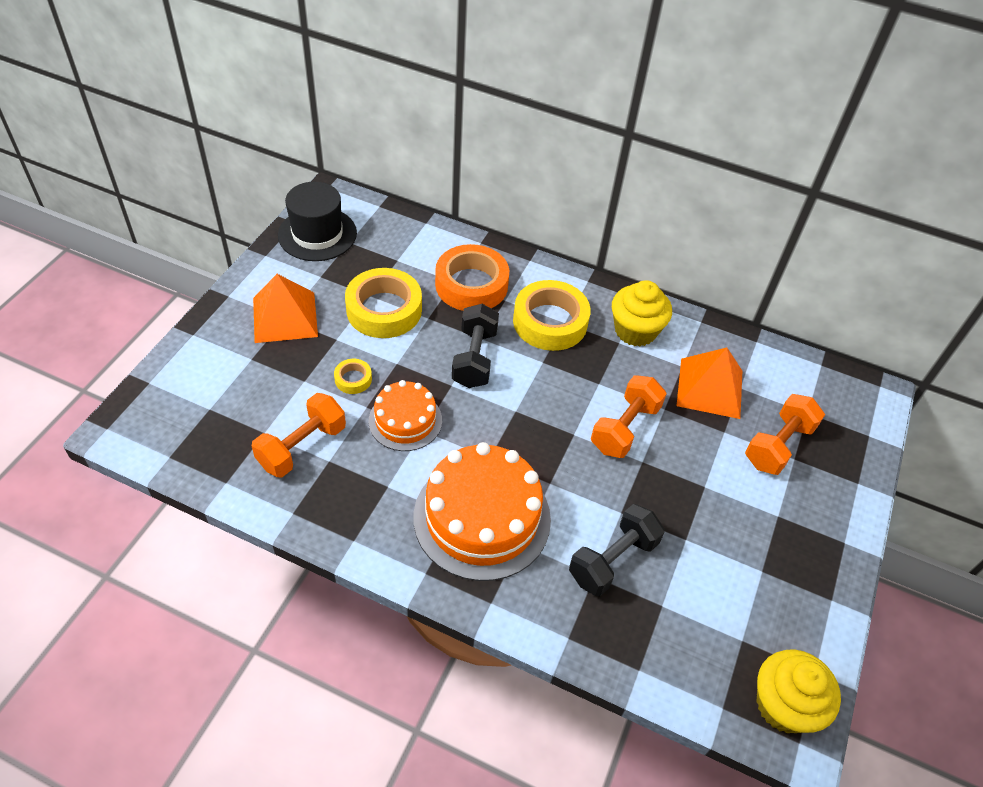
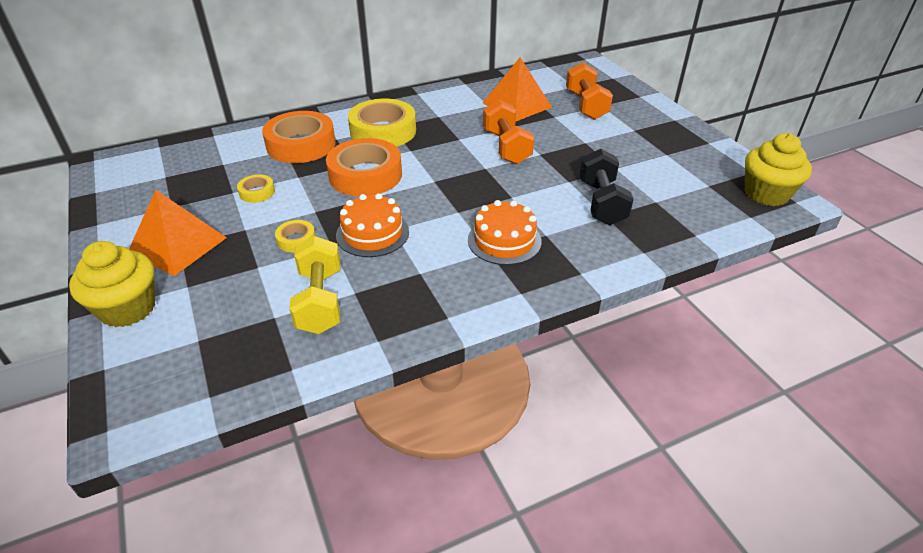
camera: 45 degrees left, 10 degrees down
orange dumbbell [252,393,346,477] -> yellow dumbbell [289,236,341,334]
black hat [278,182,357,261] -> none
yellow tape [345,268,422,338] -> yellow tape [237,175,275,203], size x0.46
orange cake [414,442,551,581] -> orange cake [468,200,542,265], size x0.58
black dumbbell [452,304,499,388] -> orange tape [326,138,402,196]
yellow cupcake [612,280,672,347] -> yellow cupcake moved to [69,241,155,327]

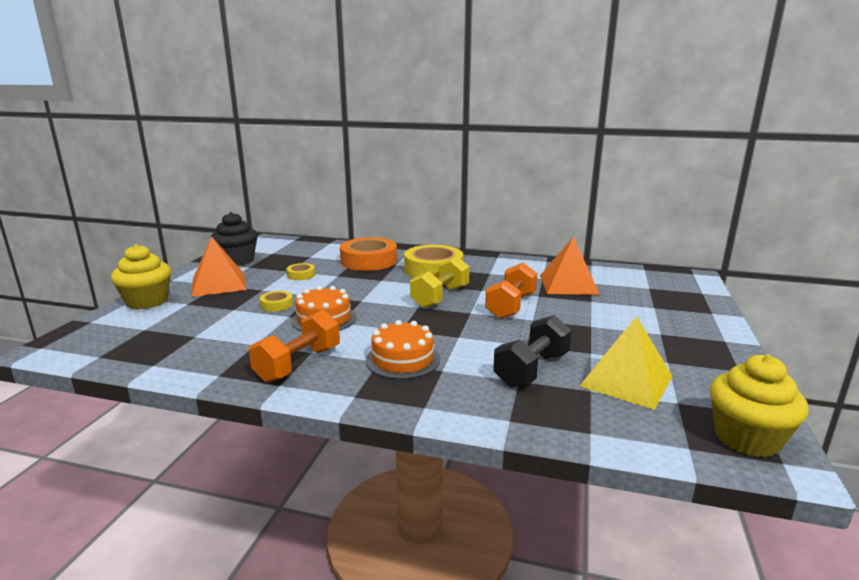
camera: 40 degrees right, 20 degrees down
yellow dumbbell [289,236,341,334] -> yellow dumbbell moved to [410,256,470,309]
orange tape [326,138,402,196] -> none
orange dumbbell [566,62,613,120] -> orange dumbbell moved to [249,310,340,383]
none -> black cupcake [211,212,258,266]
none -> yellow pyramid [579,316,673,410]

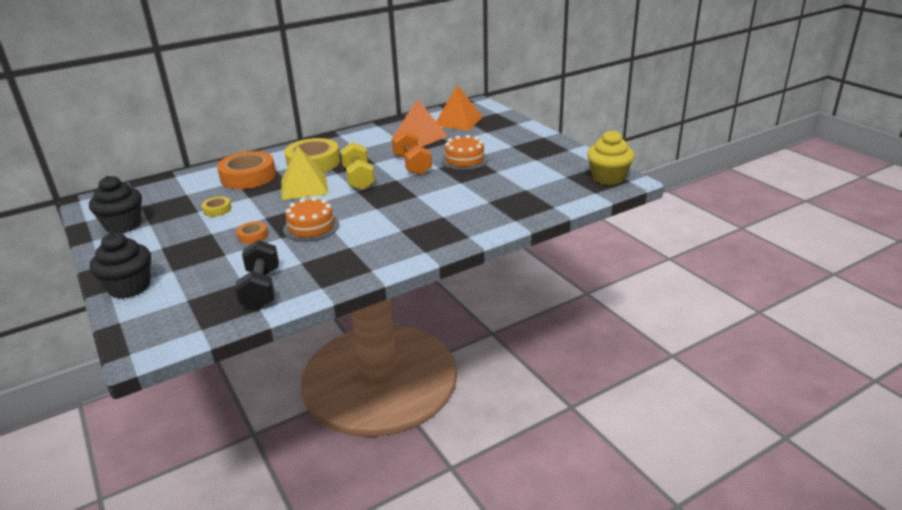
camera: 45 degrees left, 10 degrees up
yellow cupcake [111,244,171,309] -> black cupcake [90,232,151,299]
orange pyramid [191,236,246,297] -> orange pyramid moved to [436,85,483,131]
orange dumbbell [249,310,340,383] -> none
yellow tape [260,291,293,312] -> orange tape [236,222,268,244]
orange cake [365,320,440,379] -> orange cake moved to [441,135,488,170]
black dumbbell [493,315,572,388] -> black dumbbell moved to [235,240,279,310]
yellow pyramid [579,316,673,410] -> yellow pyramid moved to [281,145,328,200]

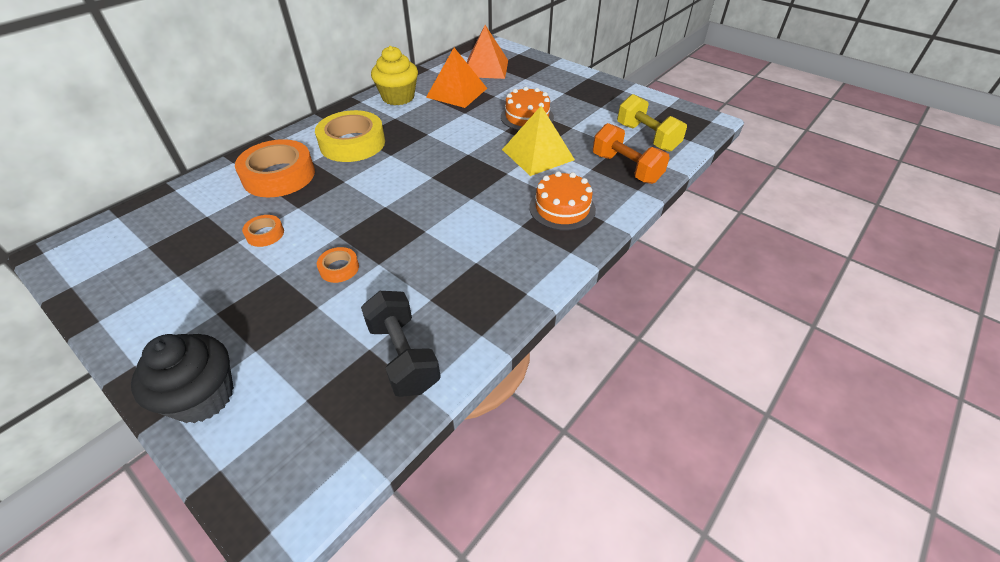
camera: 20 degrees left, 15 degrees up
black cupcake [89,176,142,233] -> none
yellow tape [202,197,231,217] -> orange tape [242,215,284,247]
yellow pyramid [281,145,328,200] -> yellow pyramid moved to [502,106,575,176]
orange cake [283,197,340,242] -> orange cake moved to [529,171,596,231]
yellow dumbbell [341,142,375,190] -> yellow dumbbell moved to [617,94,687,152]
orange dumbbell [392,130,432,175] -> orange dumbbell moved to [593,123,670,184]
yellow cupcake [587,130,634,185] -> yellow cupcake moved to [371,46,418,105]

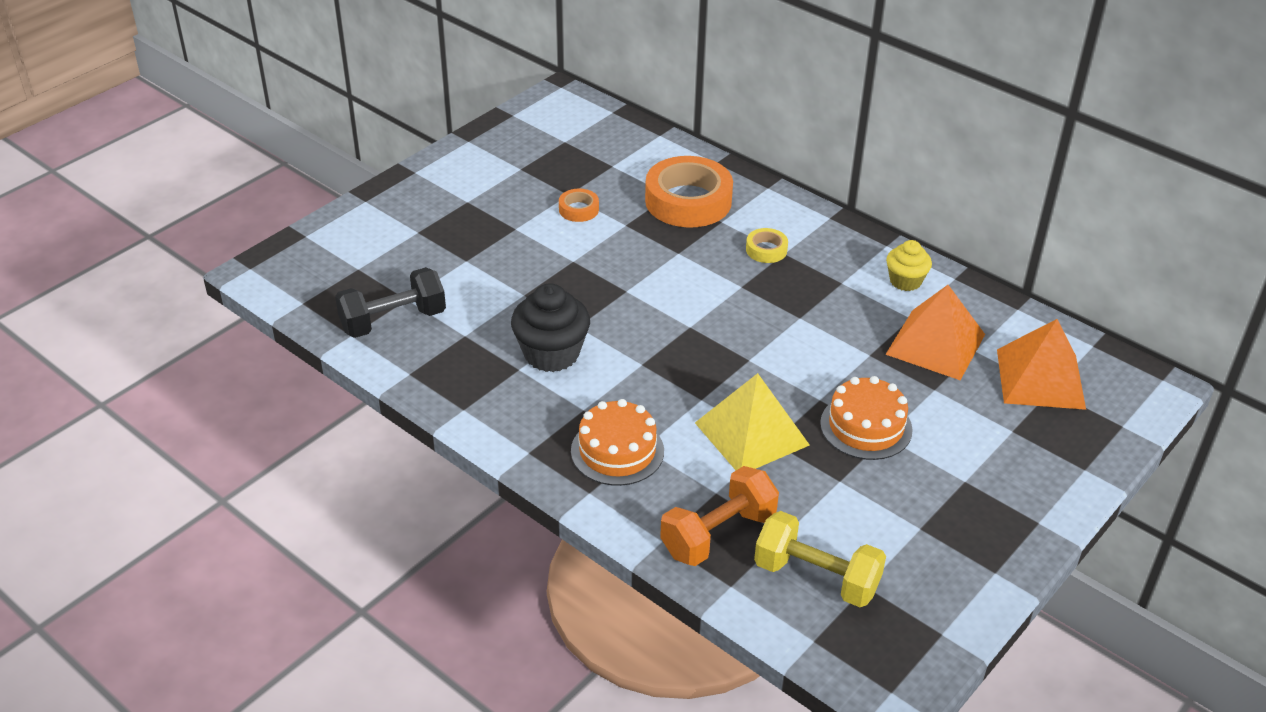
camera: 90 degrees right, 5 degrees down
black cupcake [131,334,234,423] -> black cupcake moved to [511,283,590,372]
yellow tape [315,110,385,162] -> yellow tape [746,228,788,263], size x0.46
orange tape [317,247,359,283] -> none
yellow cupcake [371,46,418,105] -> yellow cupcake [886,240,932,291], size x0.61
yellow dumbbell [617,94,687,152] -> yellow dumbbell turned 60 degrees clockwise [754,511,886,607]

